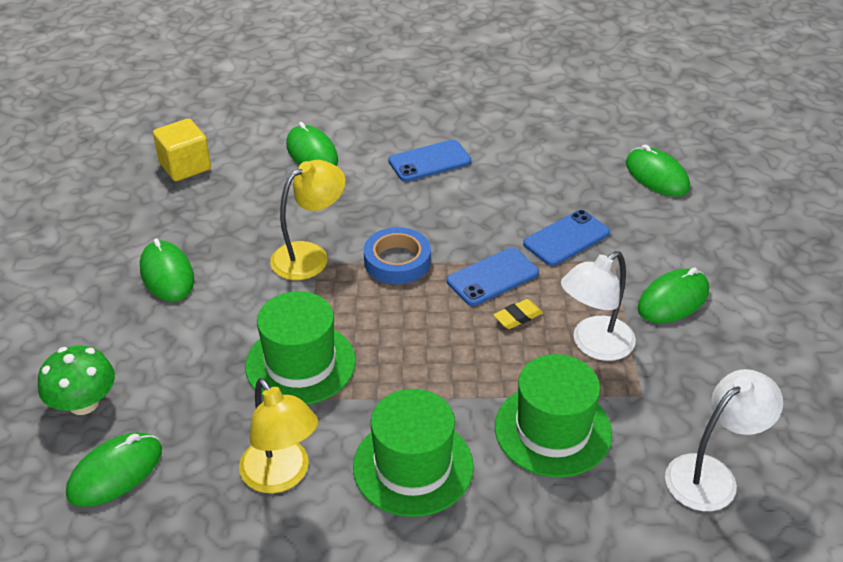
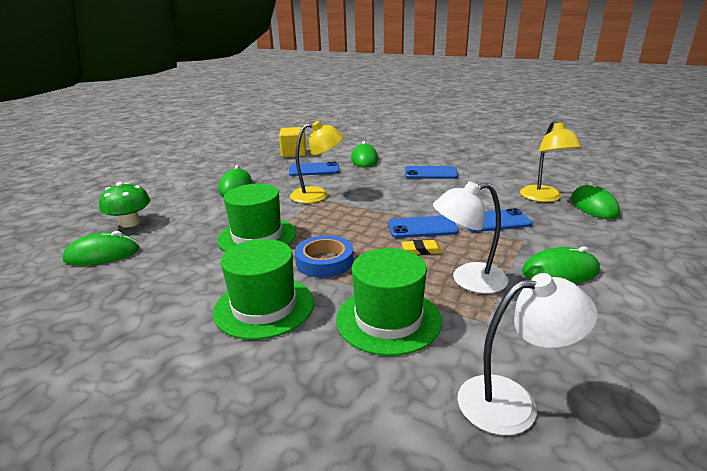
camera: 30 degrees right, 15 degrees down
yellow lamp [239,378,319,493] -> yellow lamp moved to [520,121,582,202]
blue tape [364,227,431,284] -> blue tape moved to [295,235,354,278]
none -> blue phone [289,161,339,176]

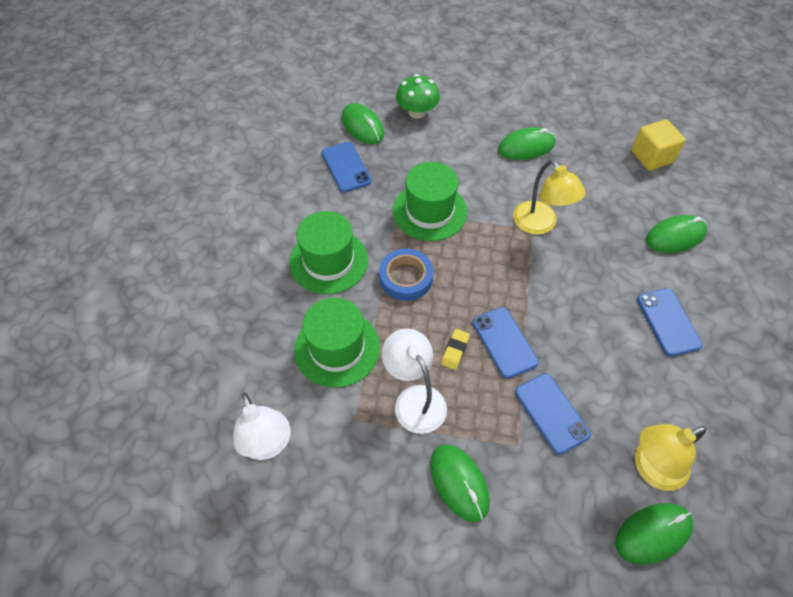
camera: 70 degrees right, 30 degrees up
blue phone [289,161,339,176] -> blue phone moved to [322,142,372,193]
yellow eraser [401,240,443,255] -> yellow eraser turned 45 degrees clockwise [441,329,470,370]

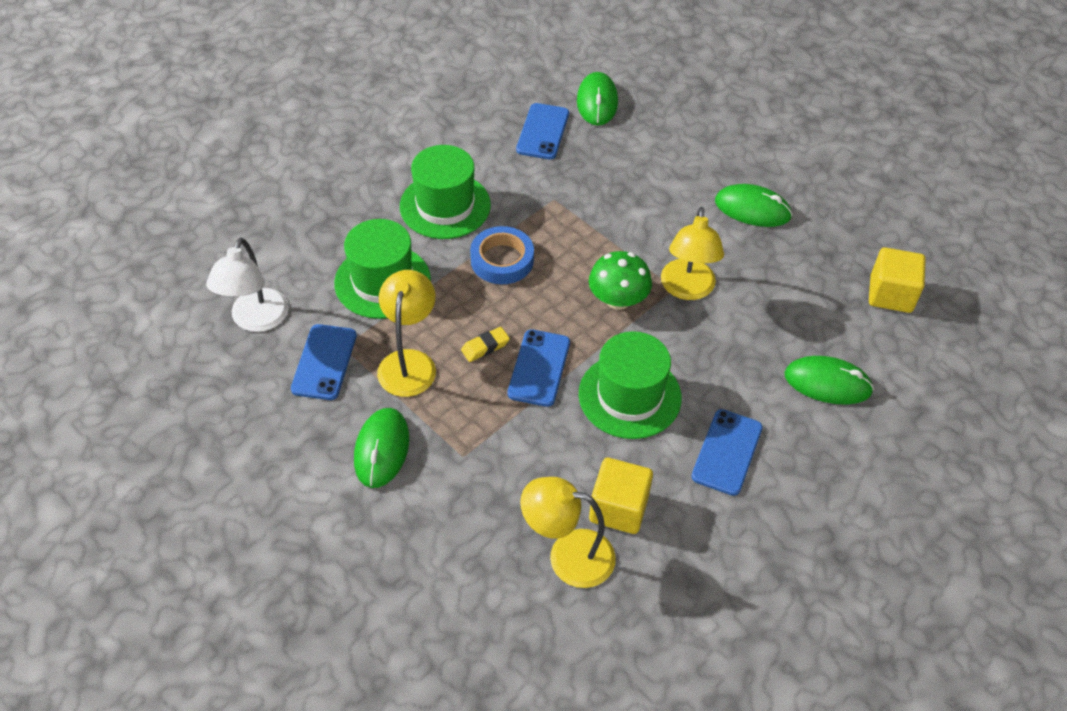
camera: 35 degrees right, 5 degrees down
white lamp [382,328,447,434] -> yellow lamp [377,270,436,397]
green hat [393,162,467,241] -> green hat moved to [579,331,682,439]
green mushroom [396,74,440,119] -> green mushroom moved to [589,251,652,310]
blue phone [515,373,591,455] -> blue phone moved to [291,324,357,400]
green mouse [616,503,693,565] -> none
none -> yellow cube [589,458,653,534]

